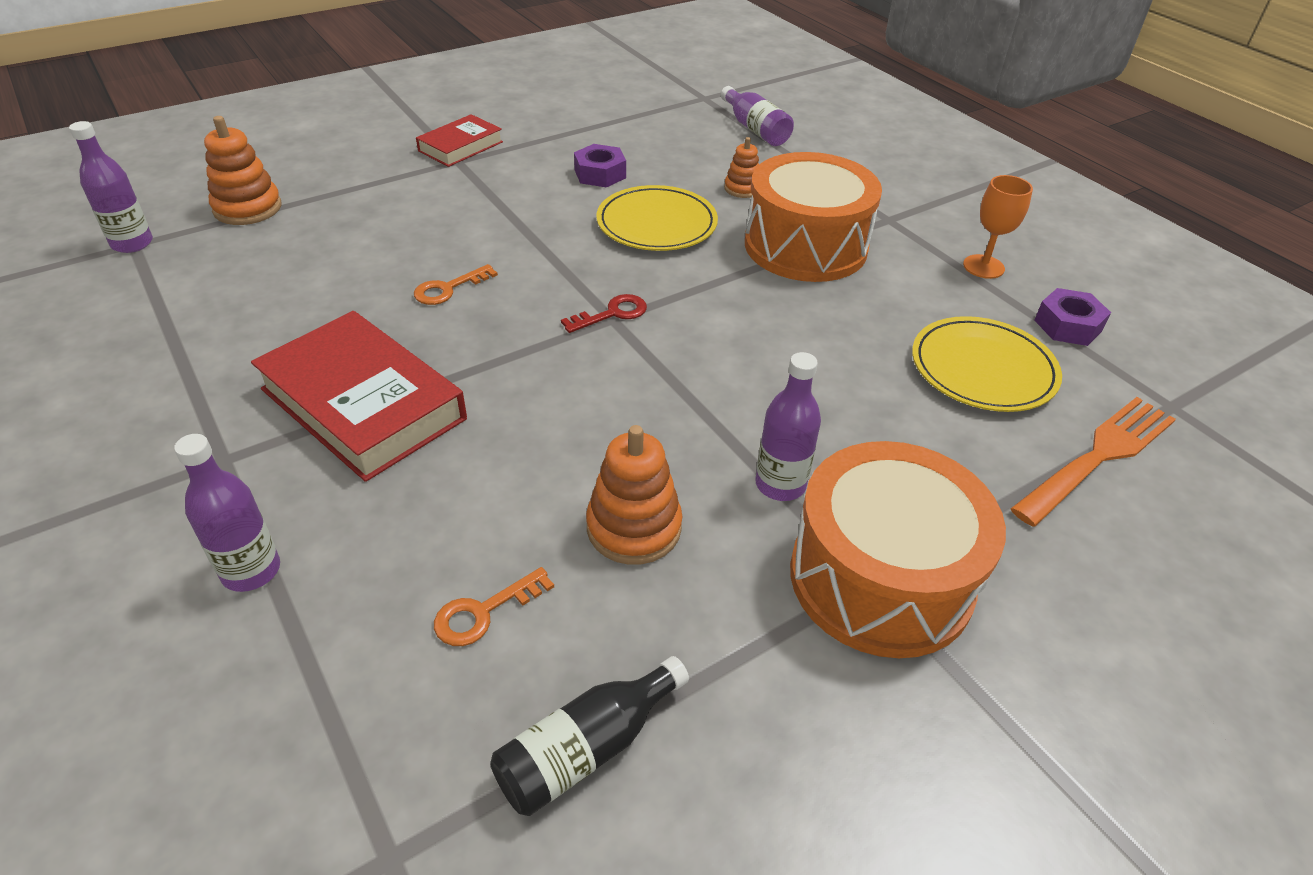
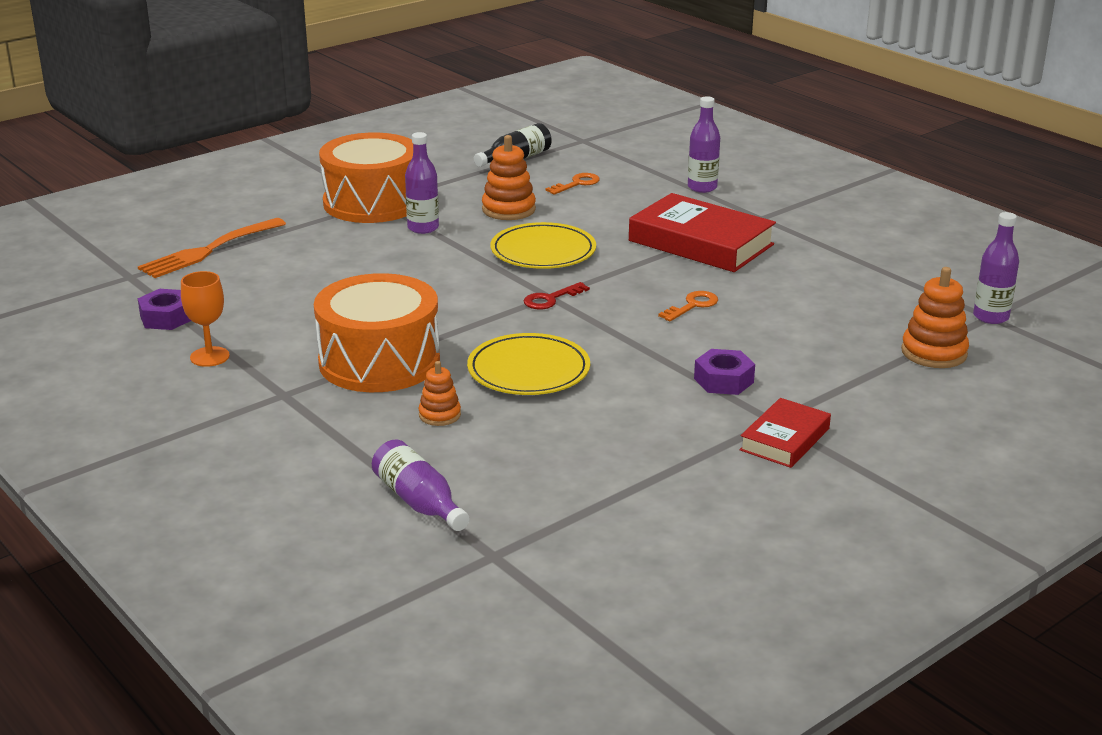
camera: 175 degrees right, 15 degrees down
purple nut [574,144,626,188] -> purple nut moved to [694,349,755,395]
yellow plate [912,316,1062,412] -> yellow plate moved to [490,222,596,269]

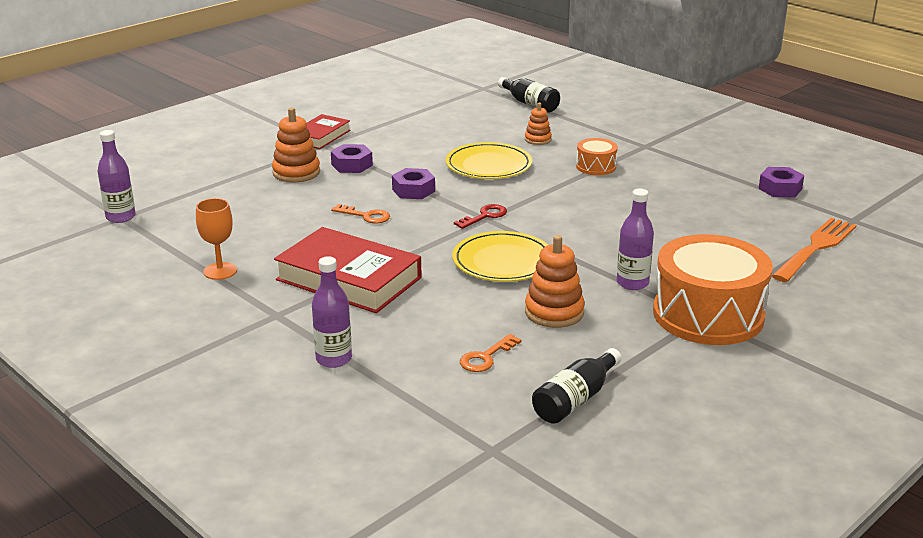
camera: 175 degrees right, 0 degrees up
orange goblet [181,271,230,367] -> orange goblet moved to [196,198,237,280]
orange drum [314,273,440,392] -> orange drum [576,138,618,175], size x0.46
purple bottle [372,439,470,531] -> black bottle [498,77,560,112]
orange key [658,291,718,321] -> orange key turned 105 degrees counterclockwise [331,204,390,224]
orange stacking toy [901,267,969,368] -> orange stacking toy moved to [272,108,320,182]
none -> purple nut [392,168,435,199]

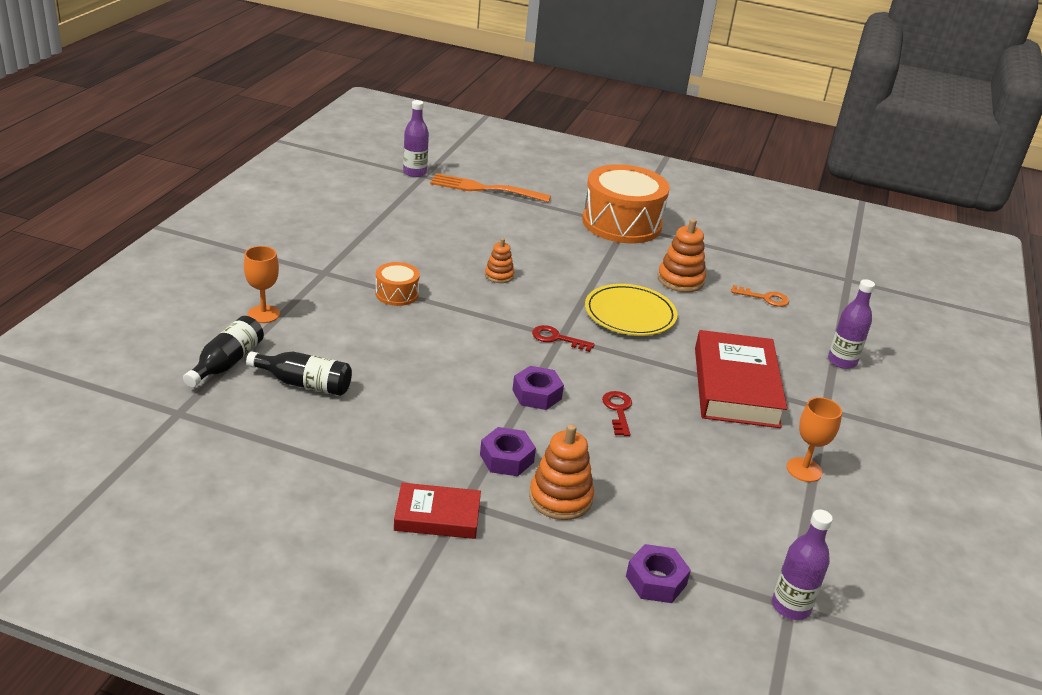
camera: 120 degrees left, 5 degrees up
orange key [331,204,390,224] -> red key [602,391,632,436]
yellow plate [445,142,532,179] -> none
orange stacking toy [525,103,552,145] -> orange stacking toy moved to [485,238,514,283]
black bottle [532,348,621,424] -> black bottle moved to [246,351,352,396]
purple bottle [617,189,654,290] -> purple bottle moved to [403,100,429,177]
purple nut [758,167,804,197] -> purple nut moved to [626,544,691,603]
none -> orange goblet [244,246,280,323]

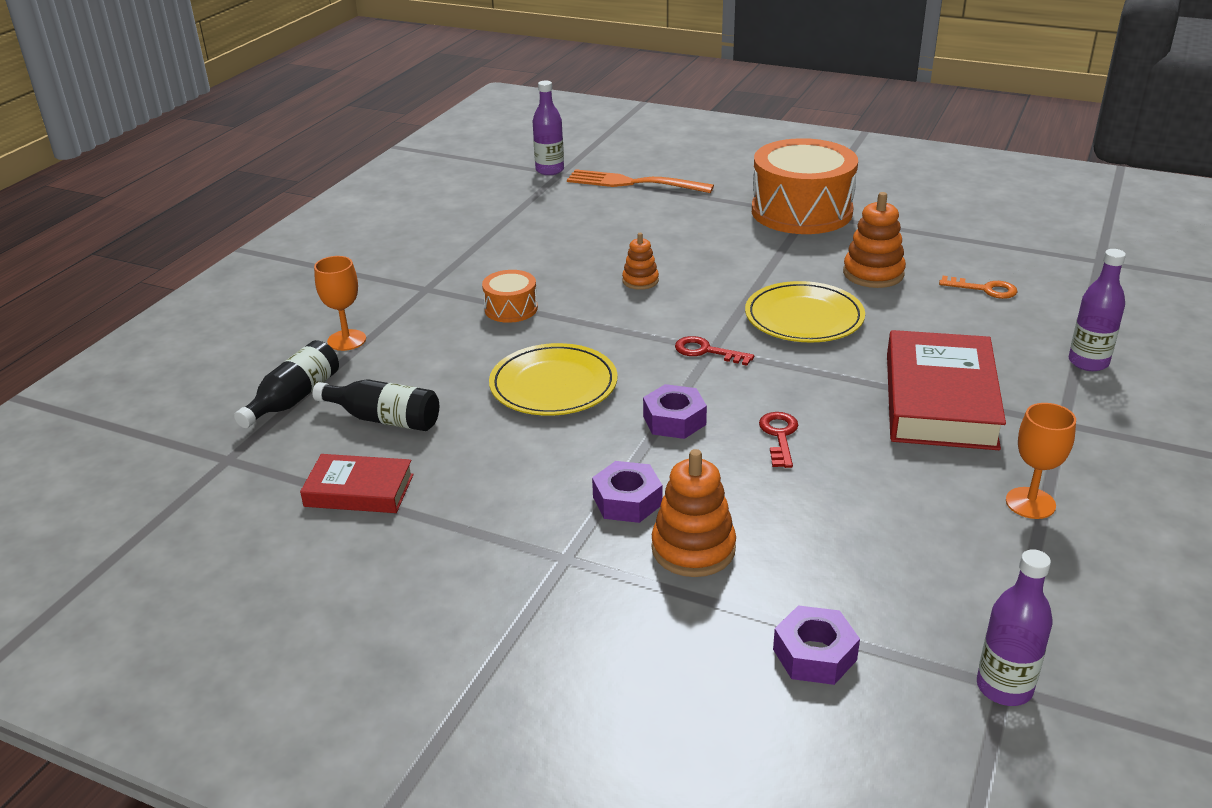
camera: 10 degrees right, 0 degrees up
red book [394,483,481,539] -> red book moved to [300,454,414,513]
none -> yellow plate [489,343,617,416]

